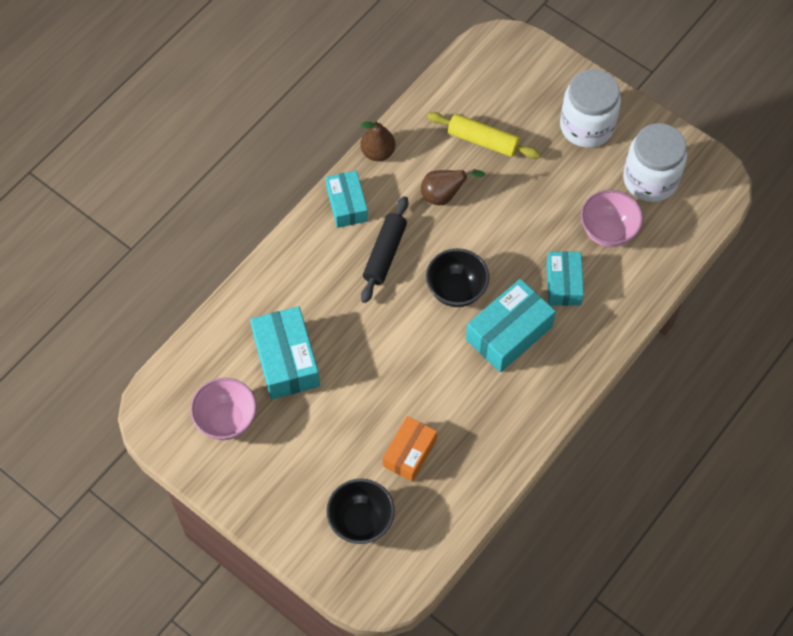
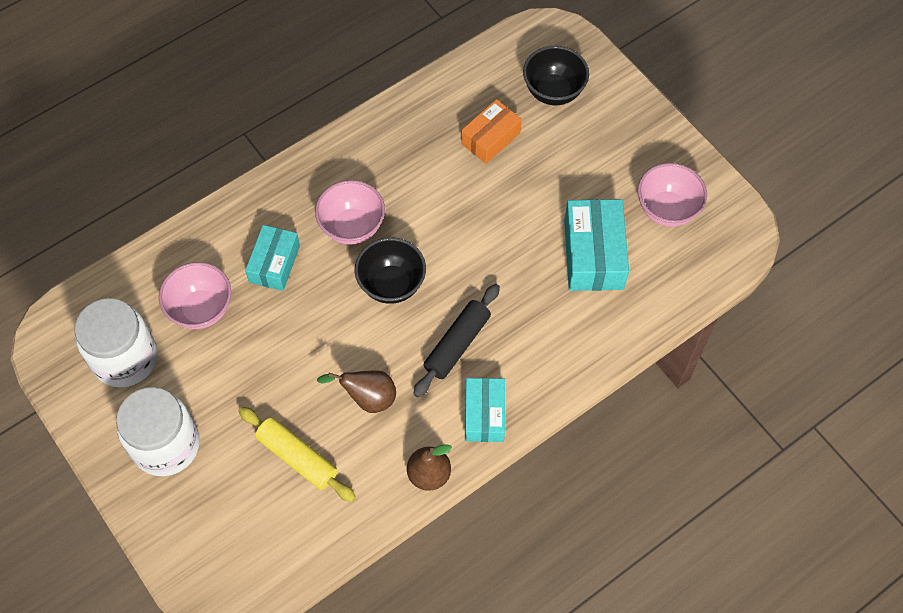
camera: 165 degrees left, 0 degrees up
turquoise box [466,279,556,372] -> pink bowl [315,180,385,245]

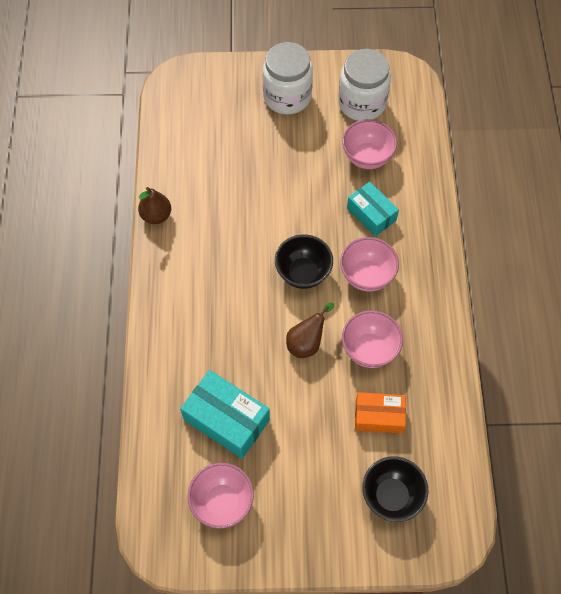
camera: 125 degrees right, 0 degrees up
yellow rolling pin [238,407,356,502] -> none
brown pear [317,370,396,413] -> brown pear moved to [286,302,334,358]
black rolling pin [413,284,500,397] -> none
orange box [461,99,522,164] -> orange box turned 75 degrees counterclockwise [355,392,406,434]
turquoise box [465,378,505,442] -> none
none -> pink bowl [342,310,403,368]

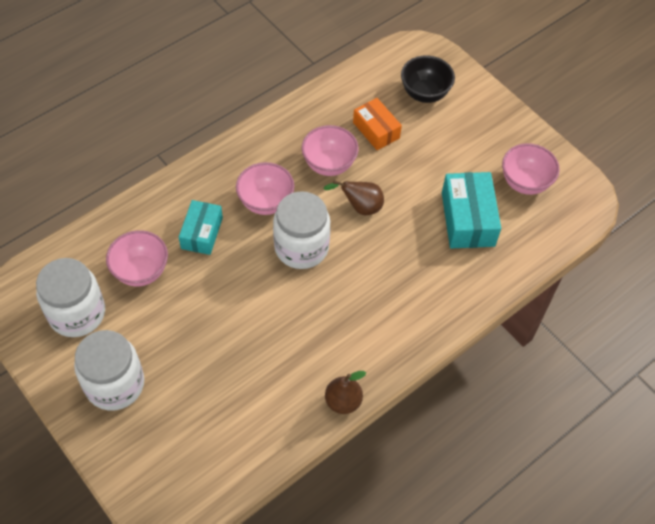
camera: 130 degrees left, 5 degrees down
black bowl [275,234,333,289] -> white jar [273,191,330,269]

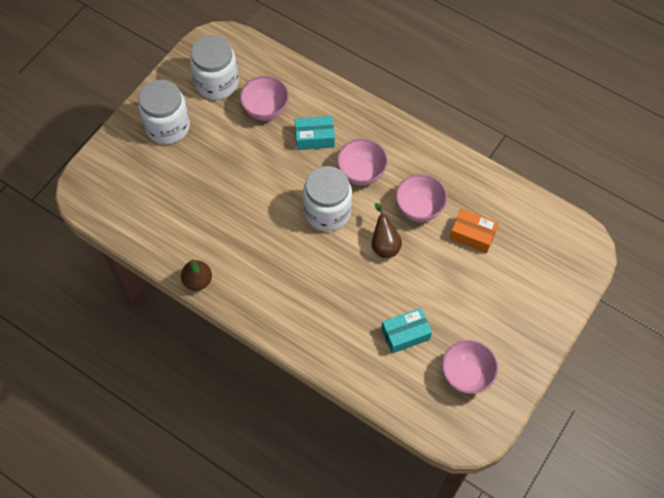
camera: 75 degrees right, 5 degrees up
orange box [353,98,402,150] -> orange box turned 75 degrees clockwise [450,209,499,253]
black bowl [401,55,455,103] -> none
turquoise box [442,172,501,248] -> turquoise box [381,308,432,354], size x0.66

